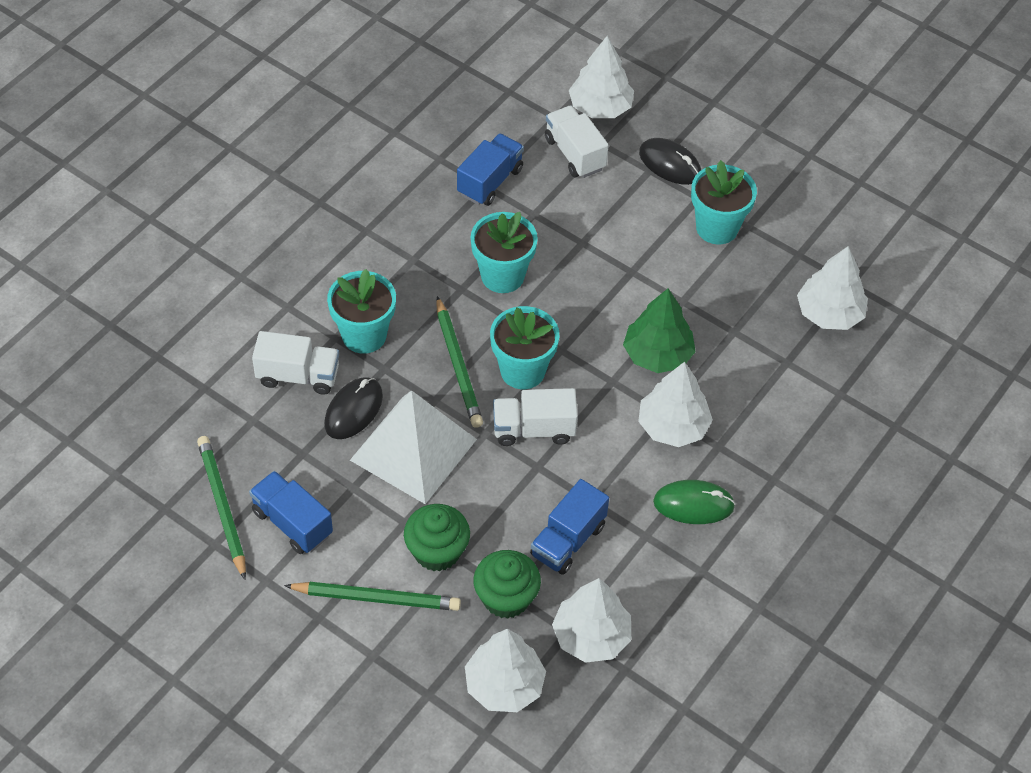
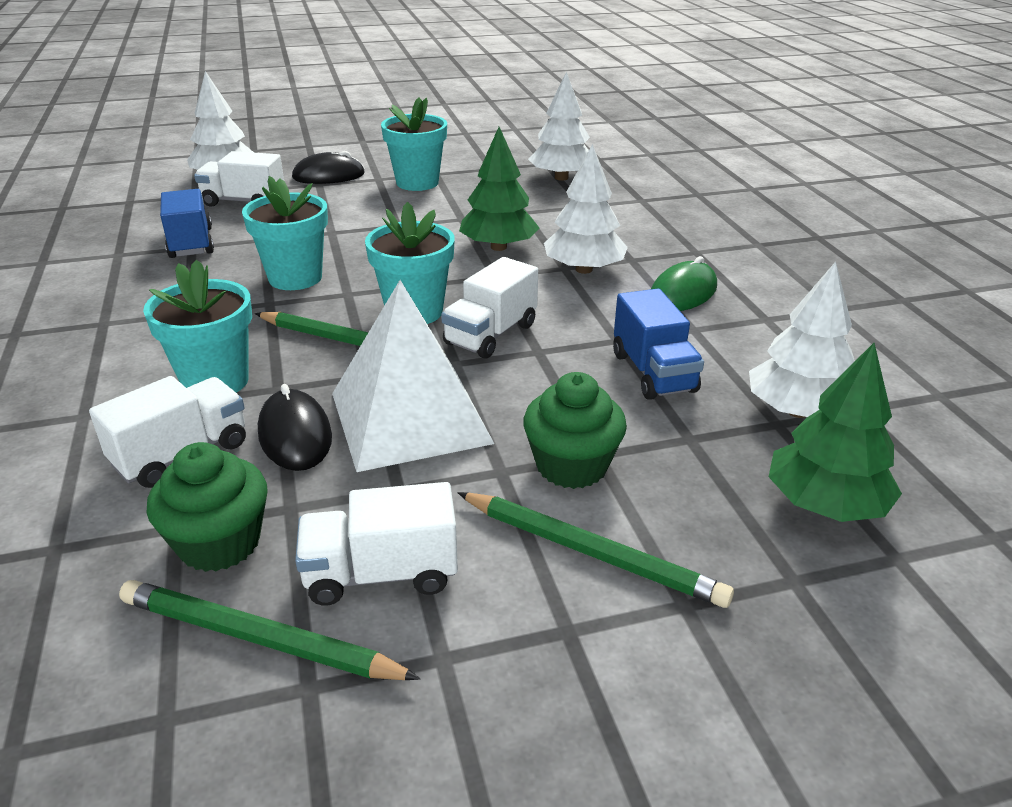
camera: 50 degrees left, 20 degrees down
blue truck [249,471,333,554] -> white truck [295,482,458,606]
green pencil [284,582,461,611] -> green pencil turned 75 degrees clockwise [458,492,734,608]
white tree [465,629,546,712] -> green tree [769,343,902,522]
green cupcake [473,550,541,619] -> green cupcake moved to [146,442,268,572]

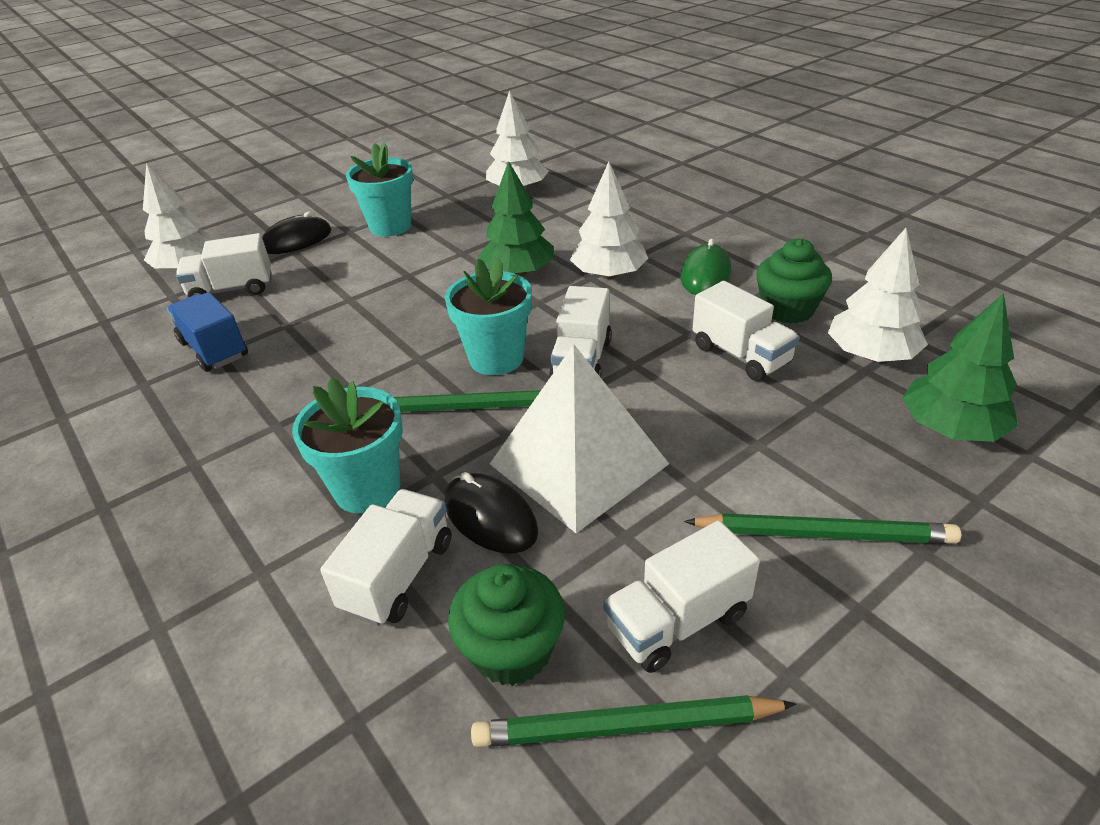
camera: 20 degrees left, 5 degrees up
turquoise flower pot [242,176,328,290] -> none
green cupcake [523,372,627,489] -> green cupcake moved to [756,238,832,324]
blue truck [613,289,704,400] -> white truck [693,281,800,381]

